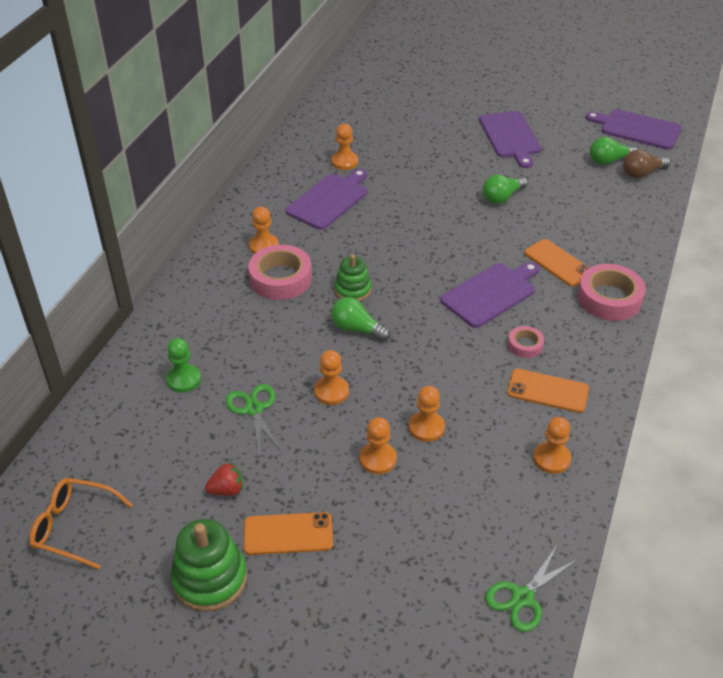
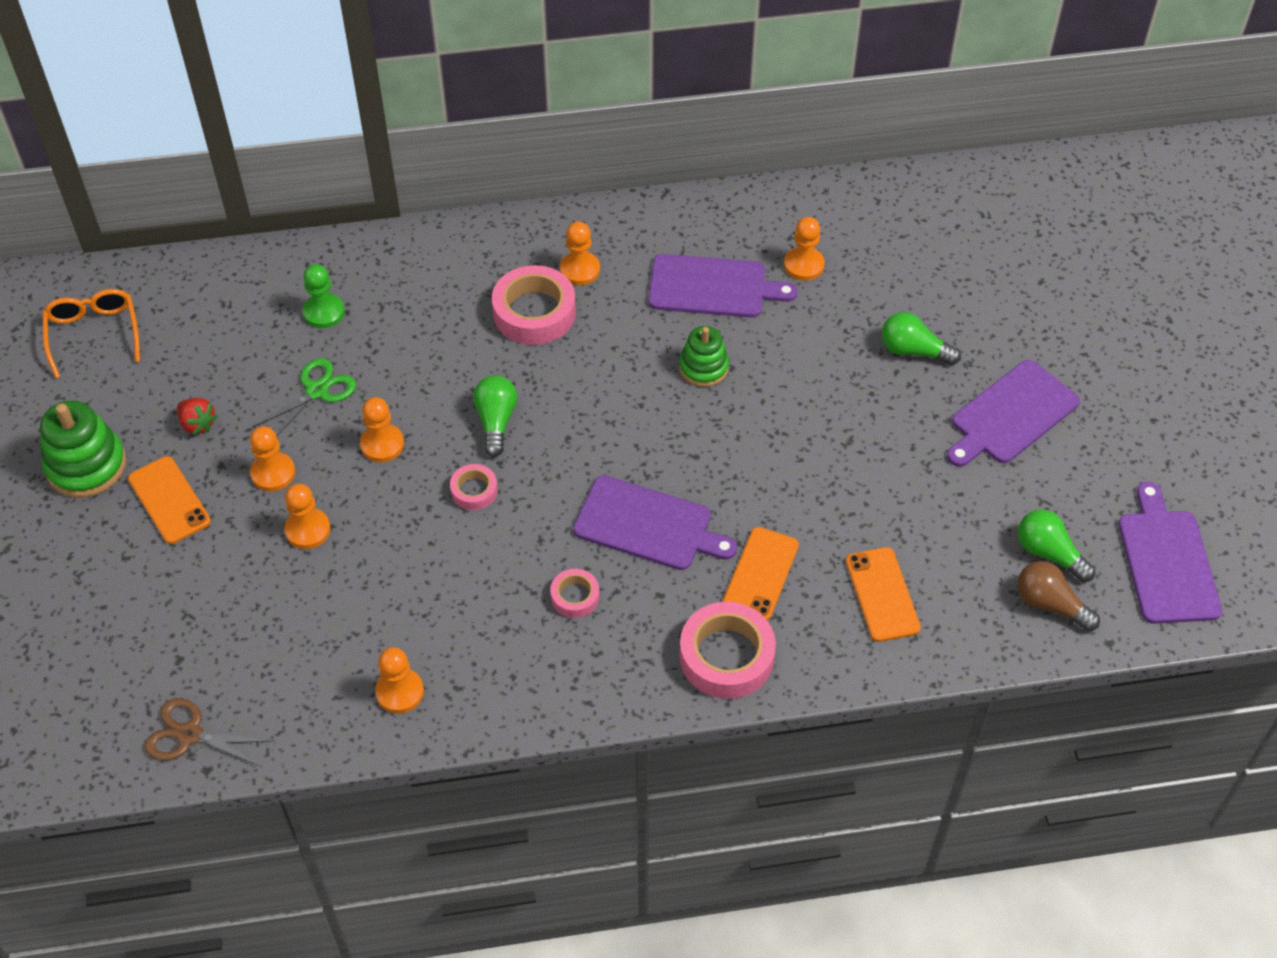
camera: 60 degrees right, 10 degrees up
green stacking toy [334,254,371,301] -> green stacking toy moved to [679,326,729,387]
orange pawn [409,386,445,442] -> orange pawn moved to [250,426,295,491]
green light bulb [483,174,528,204] -> green light bulb moved to [882,312,961,365]
green scissors [485,545,578,632] -> brown scissors [145,698,274,767]
orange phone [507,369,589,413] -> orange phone moved to [846,547,921,642]
none -> pink tape [450,464,498,510]

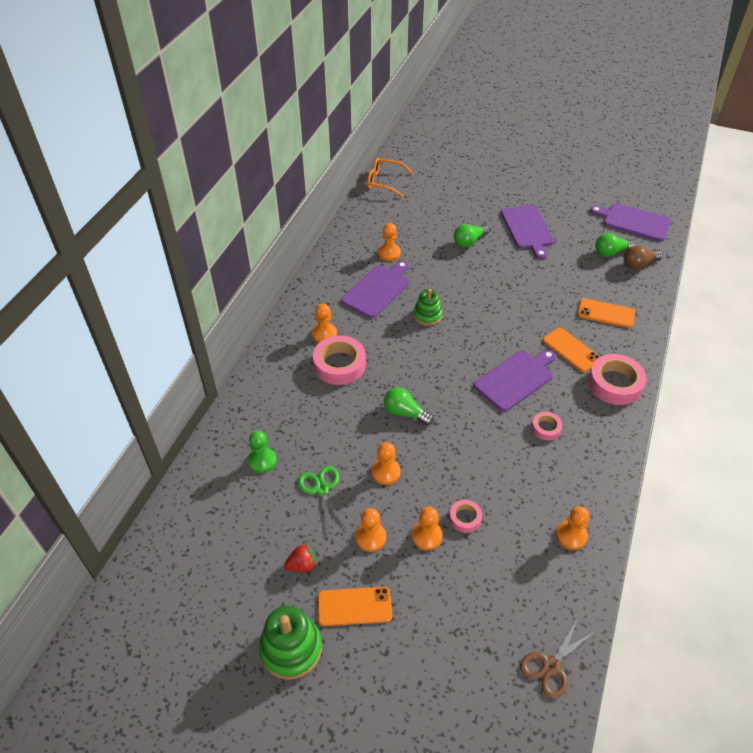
camera: 60 degrees left, 5 degrees down
orange glasses [42,289,140,378] -> orange glasses moved to [367,157,413,197]
pink tape [450,464,498,510] -> pink tape moved to [449,500,482,533]

